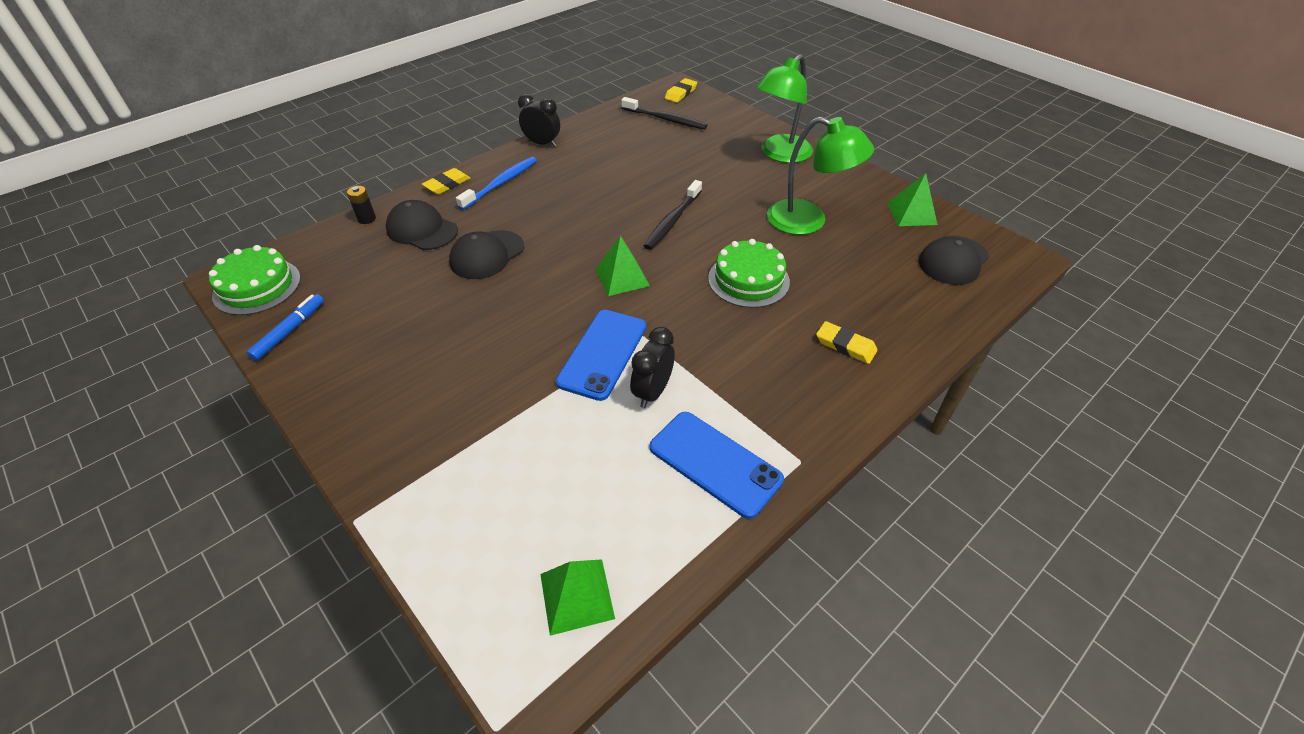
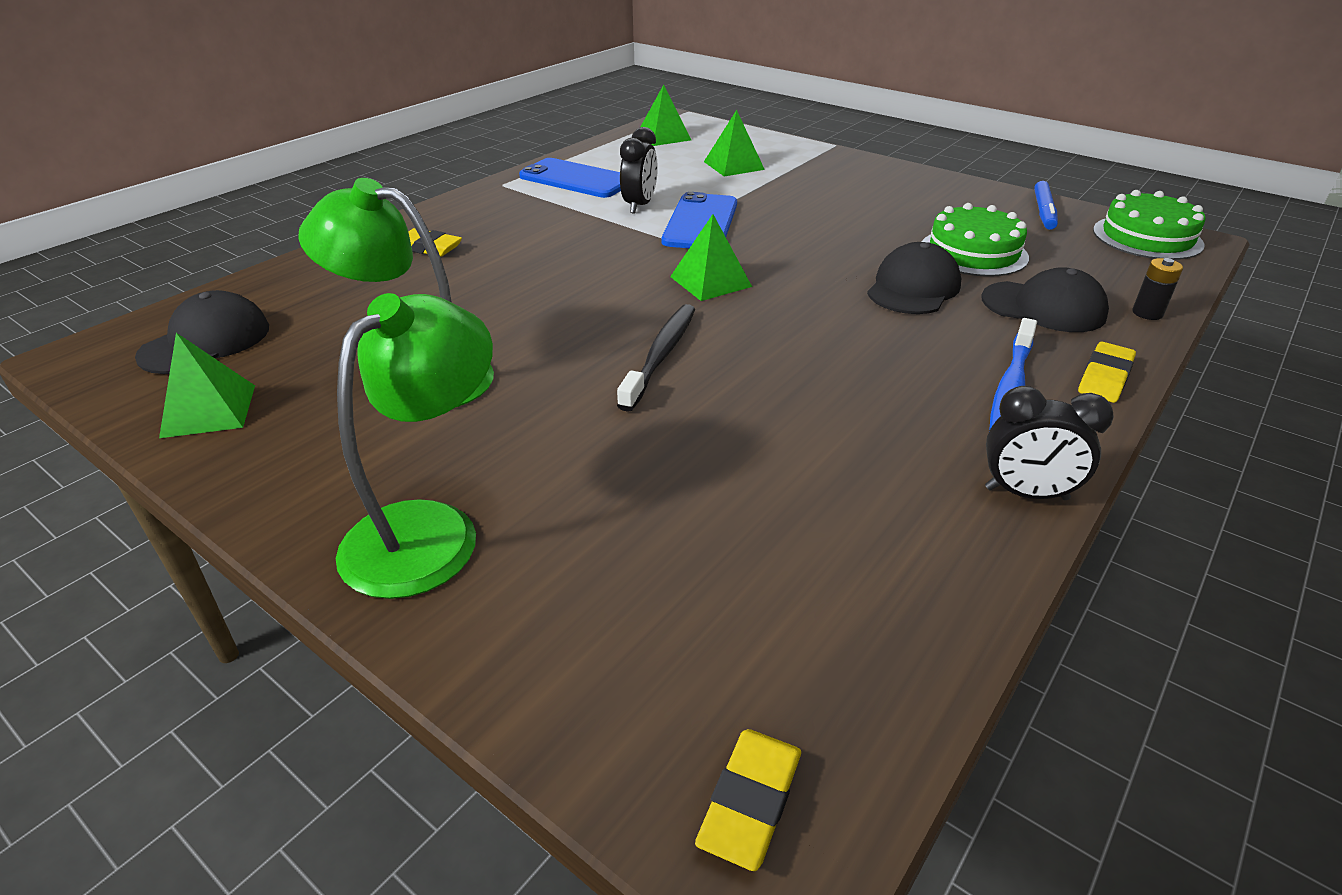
camera: 170 degrees right, 10 degrees down
black toothbrush [621,97,707,129] -> none
green cake [708,239,790,308] -> green cake moved to [921,203,1029,277]
none -> green pyramid [704,110,765,176]

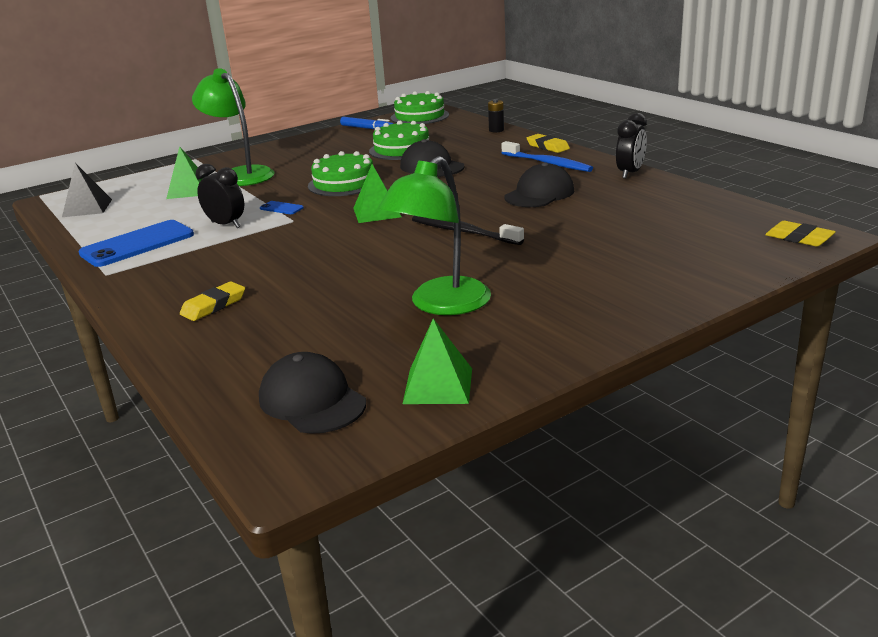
camera: 70 degrees left, 10 degrees down
green lamp [336,293,493,599] -> green lamp moved to [192,68,275,186]
green pyramid [641,85,691,146] -> black pyramid [62,163,112,217]
blue phone [662,192,737,248] -> blue phone [260,201,304,214], size x0.44
black cap [981,267,1109,332] -> black cap moved to [504,163,574,207]
none -> green cake [308,151,373,196]

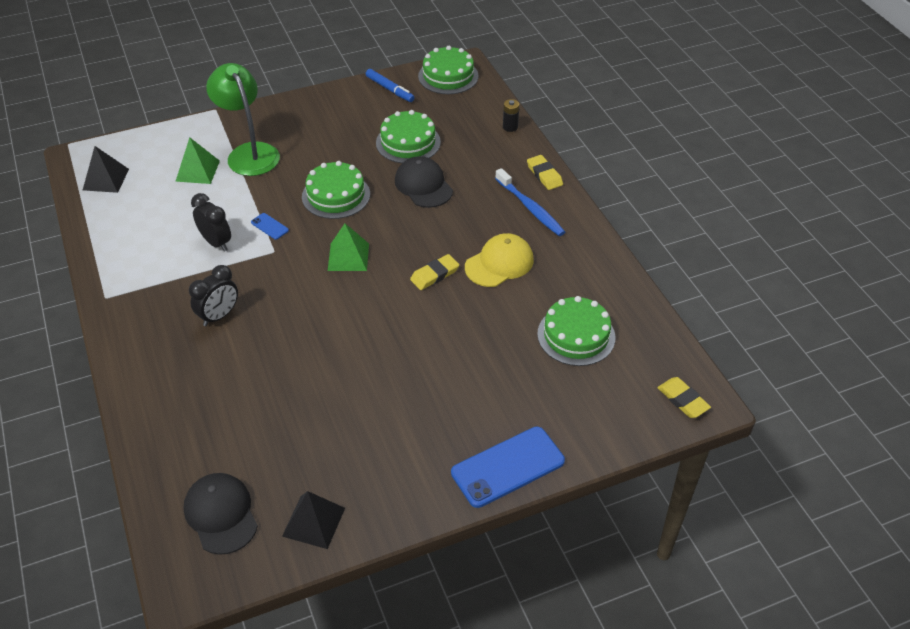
camera: 10 degrees right, 20 degrees up
blue phone [78,220,194,267] -> blue phone moved to [451,427,565,508]
yellow eraser [180,281,245,321] -> yellow eraser moved to [410,254,459,290]
green lamp [378,156,491,315] -> none
green pyramid [403,318,472,404] -> black pyramid [282,491,345,549]
black toothbrush [412,216,524,245] -> none
black cap [504,163,574,207] -> yellow cap [465,233,534,287]
black clock [616,113,647,179] -> black clock moved to [189,265,238,326]
none -> green cake [537,296,615,366]

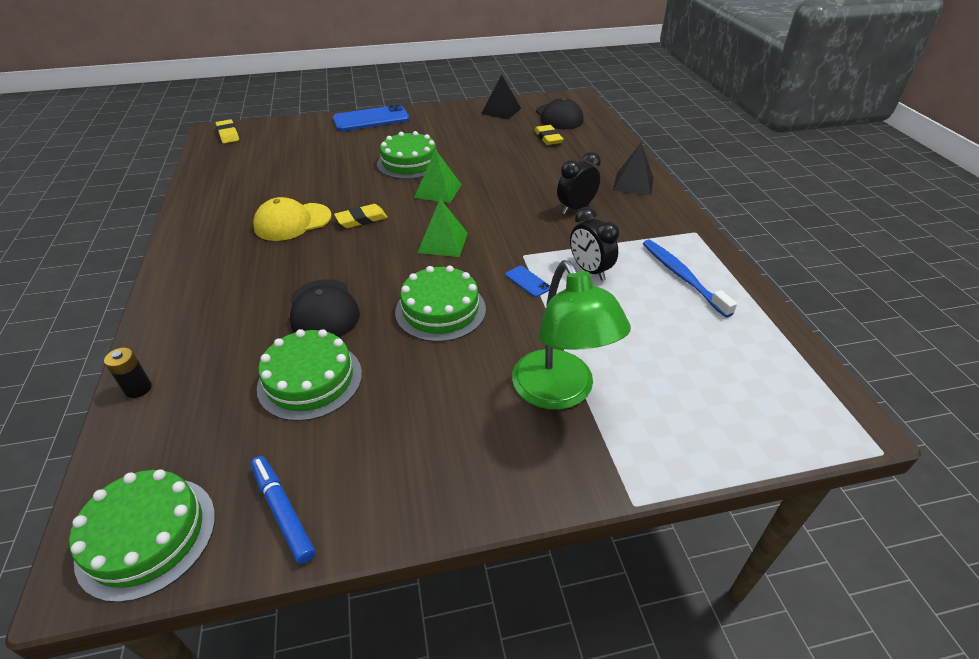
camera: 170 degrees left, 5 degrees down
black pyramid [83,146,129,193] -> black pyramid moved to [613,143,653,196]
green pyramid [175,137,220,184] -> green pyramid moved to [414,149,462,203]
blue toothbrush [495,168,565,236] -> blue toothbrush moved to [643,240,737,318]
yellow eraser [527,155,563,190] -> yellow eraser moved to [534,125,564,145]
green cake [537,296,615,366] -> green cake moved to [377,131,436,179]

